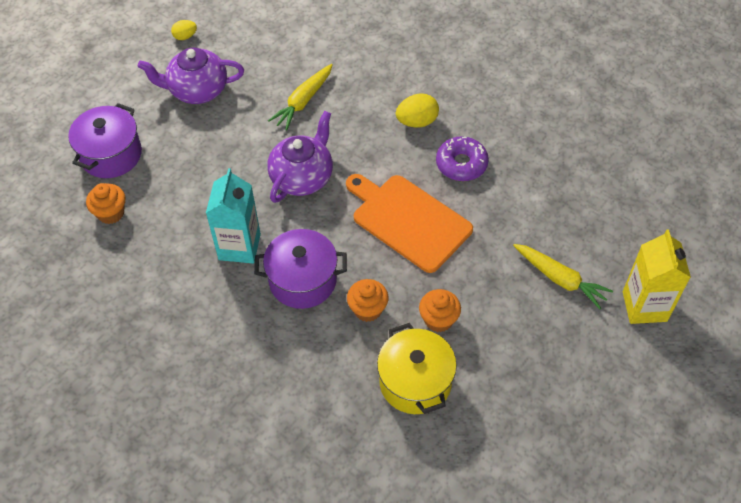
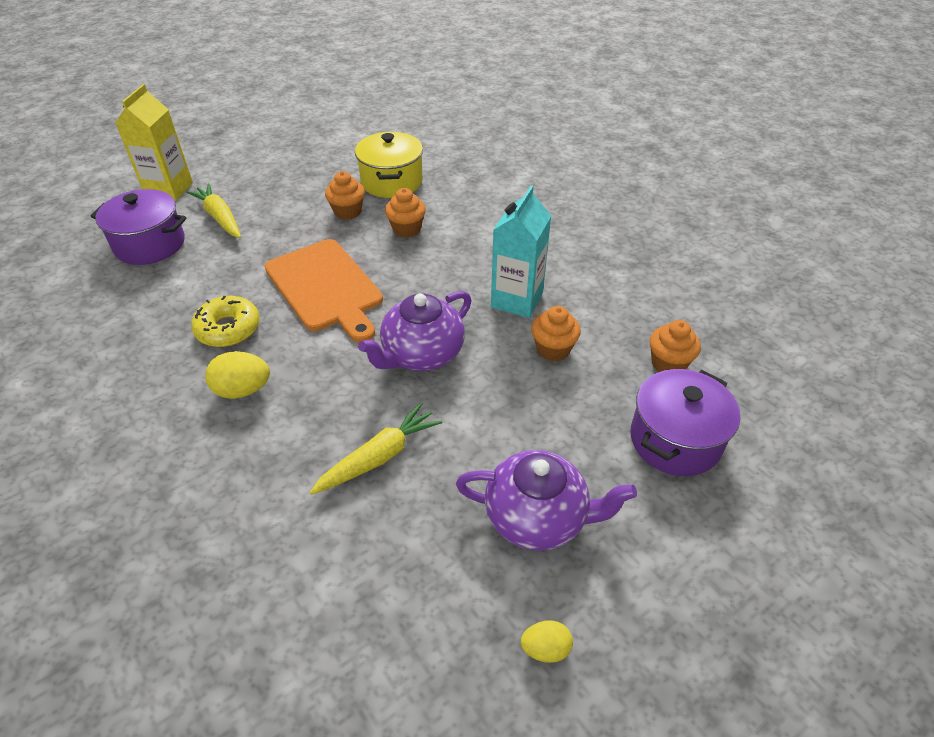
camera: 165 degrees left, 10 degrees down
purple pot [254,229,347,309] -> purple pot moved to [90,189,187,265]
purple donut [436,136,489,181] -> yellow donut [191,296,260,347]
none -> orange cupcake [531,306,581,361]

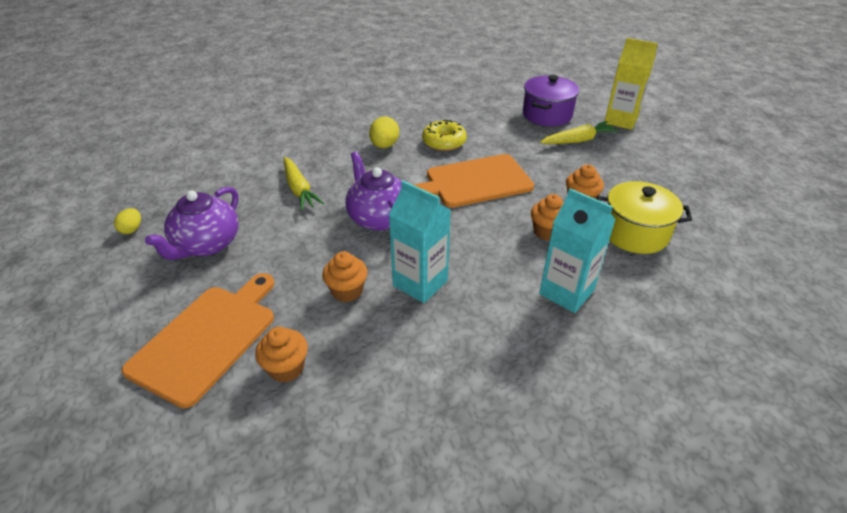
camera: 105 degrees right, 5 degrees down
purple pot [630,369,740,476] -> orange cutting board [122,273,274,408]
none -> turquoise carton [539,188,616,313]

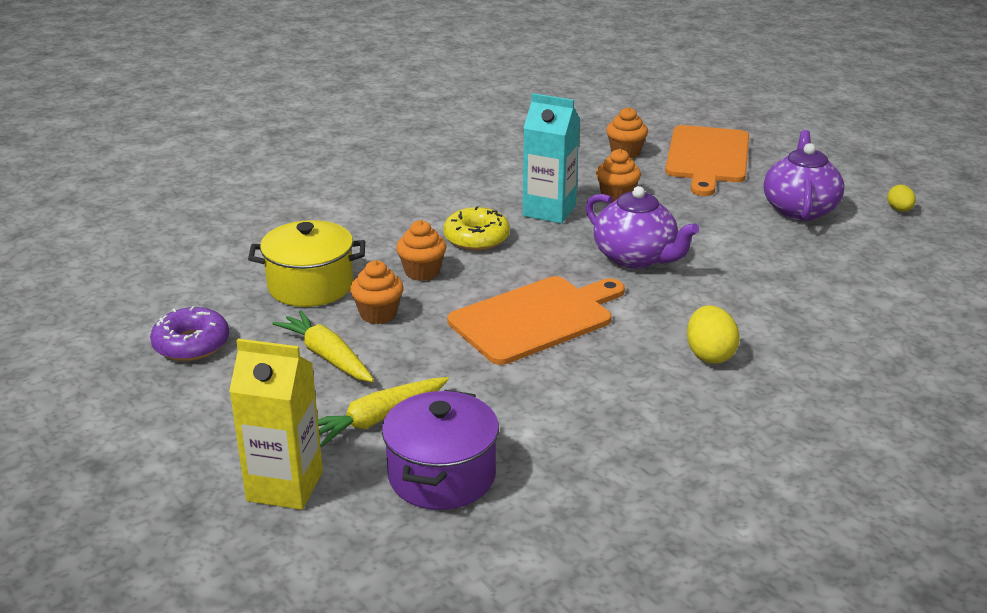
camera: 165 degrees right, 10 degrees down
yellow carrot [284,157,324,211] -> yellow carrot moved to [272,310,374,382]
yellow donut [422,120,467,151] -> yellow donut moved to [444,206,510,251]
turquoise carton [539,188,616,313] -> none
none -> purple donut [150,306,229,361]

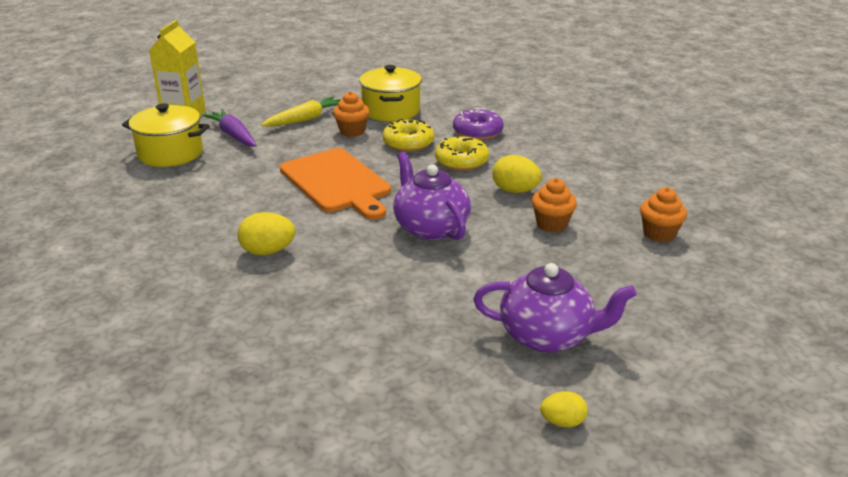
camera: 90 degrees right, 0 degrees up
purple donut [150,306,229,361] -> purple donut moved to [453,108,504,140]
yellow carrot [318,377,449,448] -> purple carrot [202,109,257,147]
purple pot [382,390,499,510] -> yellow pot [122,103,210,167]
orange cupcake [396,220,447,281] -> yellow donut [382,119,434,152]
turquoise carton [523,93,580,224] -> yellow egg [492,155,542,193]
purple teapot [586,186,699,269] -> purple teapot turned 105 degrees clockwise [393,152,471,240]
orange cutting board [665,125,749,196] -> none

